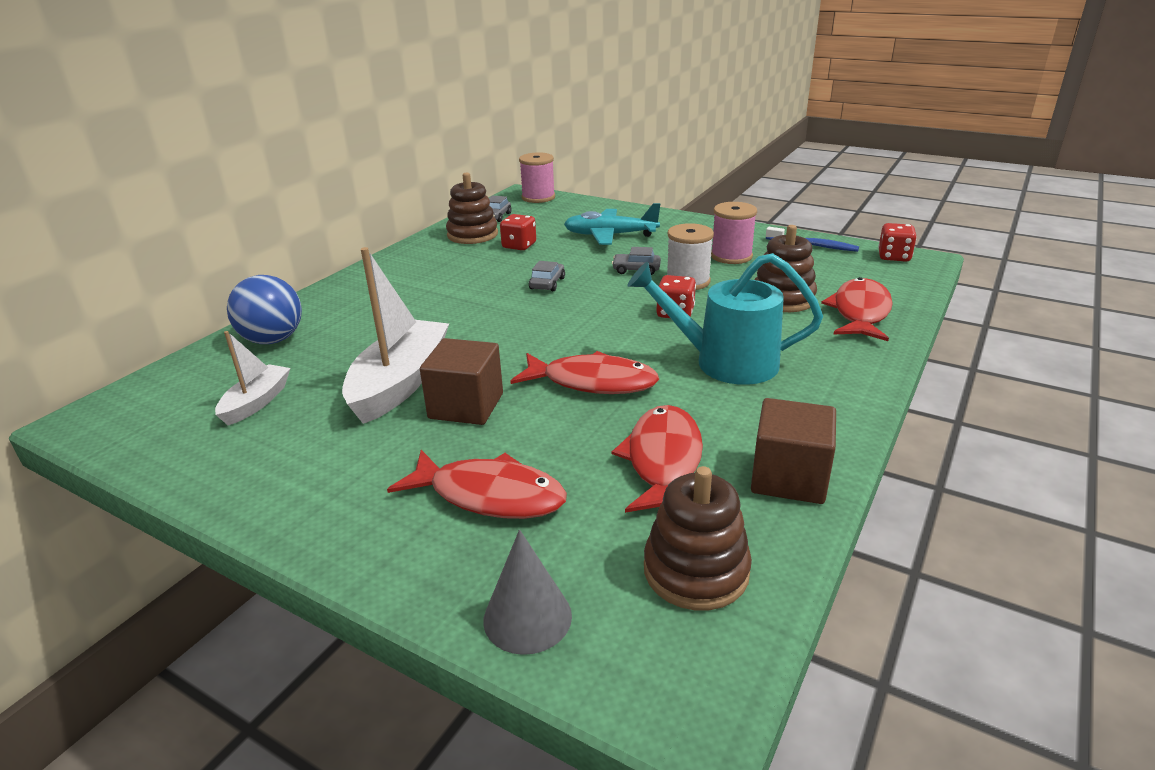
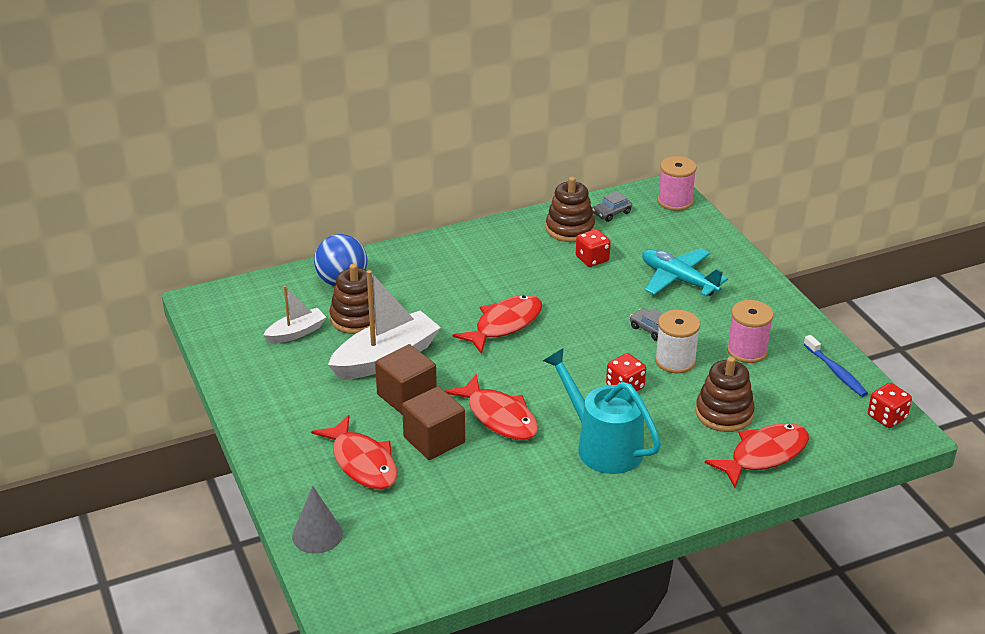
camera: 35 degrees right, 5 degrees up
grey car [529,261,565,291] -> none
red fish [612,405,703,513] -> red fish moved to [453,295,542,354]
brown stacking toy [644,466,752,610] -> brown stacking toy moved to [329,264,375,334]
brown cube [751,398,836,504] -> brown cube moved to [402,386,465,460]

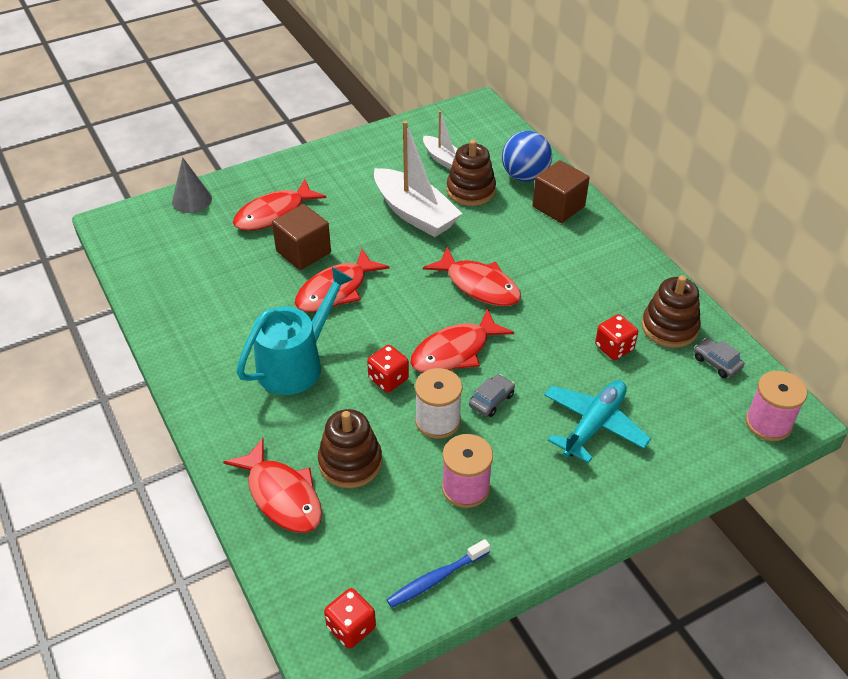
camera: 85 degrees right, 10 degrees up
brown cube [375,344,437,415] -> brown cube moved to [533,160,590,223]
none -> red fish [410,308,514,373]

